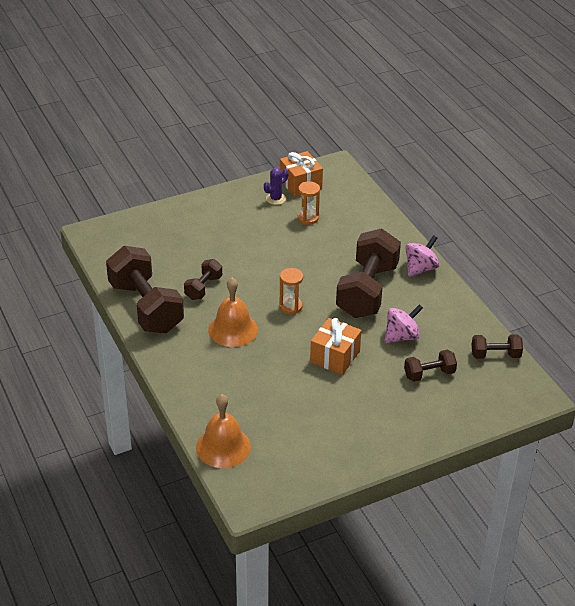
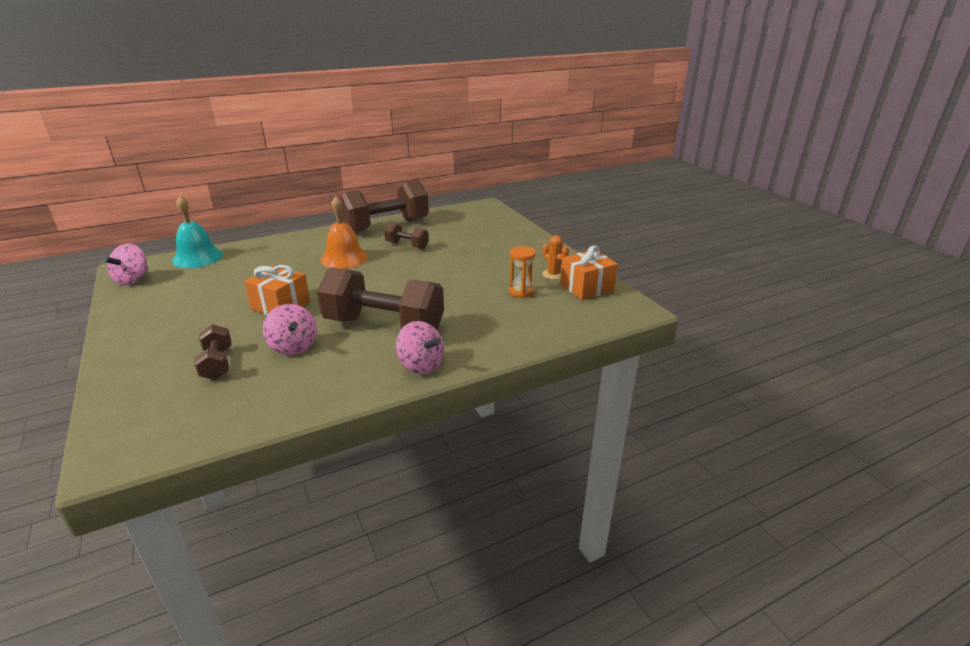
camera: 90 degrees right, 10 degrees down
orange bell [196,394,251,468] -> turquoise bell [172,196,223,268]
purple cactus [264,168,289,205] -> orange cactus [542,235,569,280]
orange hourglass [279,268,303,314] -> none
brown dumbbell [472,334,523,359] -> none
none -> pink spinning top [103,244,149,285]

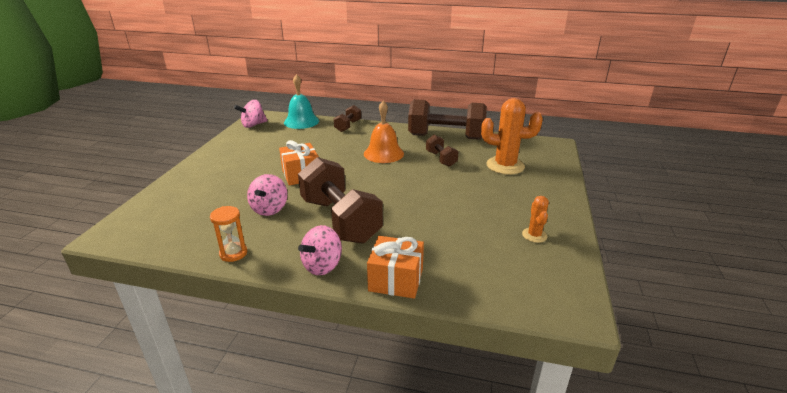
camera: 40 degrees right, 0 degrees up
brown dumbbell [194,324,232,380] -> brown dumbbell moved to [334,105,361,132]
pink spinning top [396,321,444,375] -> pink spinning top turned 45 degrees clockwise [298,225,342,275]
orange hourglass [509,246,536,298] -> orange hourglass moved to [210,206,247,262]
orange gift [560,246,618,300] -> orange gift moved to [367,236,424,299]
none -> orange cactus [481,98,543,175]

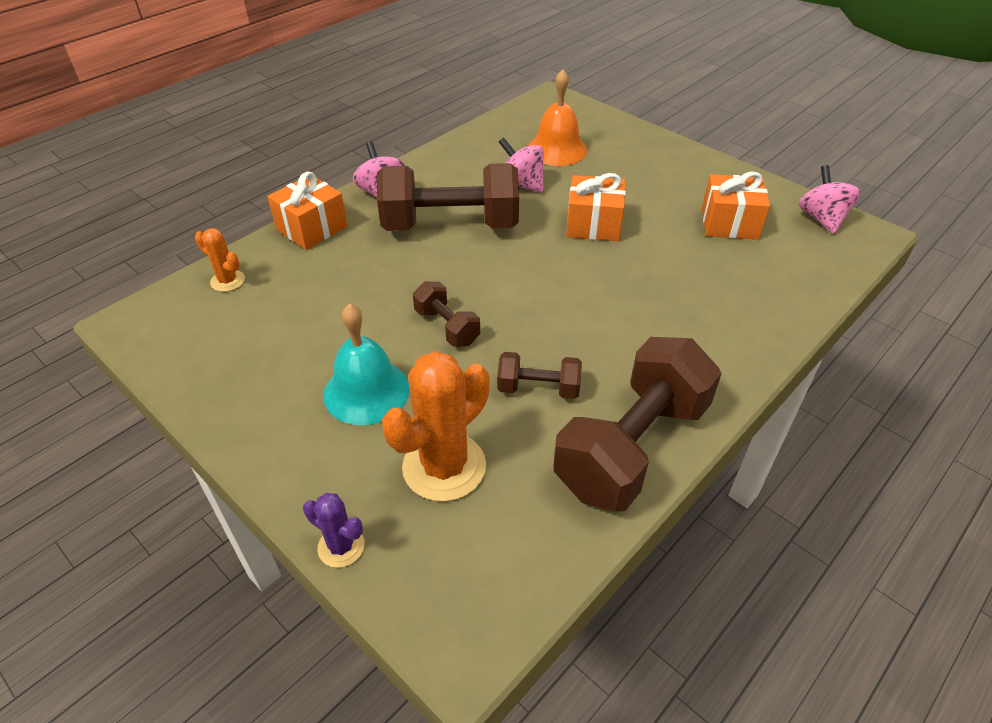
camera: 120 degrees right, 15 degrees up
orange hourglass [210,206,247,262] -> none
turquoise bell [284,74,319,129] -> turquoise bell moved to [323,303,410,425]
brown dumbbell [334,105,361,132] -> brown dumbbell moved to [413,281,480,347]
orange bell [364,101,404,163] -> orange bell moved to [529,69,587,166]
orange cactus [522,196,549,243] -> orange cactus moved to [195,228,245,292]
none -> purple cactus [303,493,365,568]
none -> orange gift [702,172,770,240]

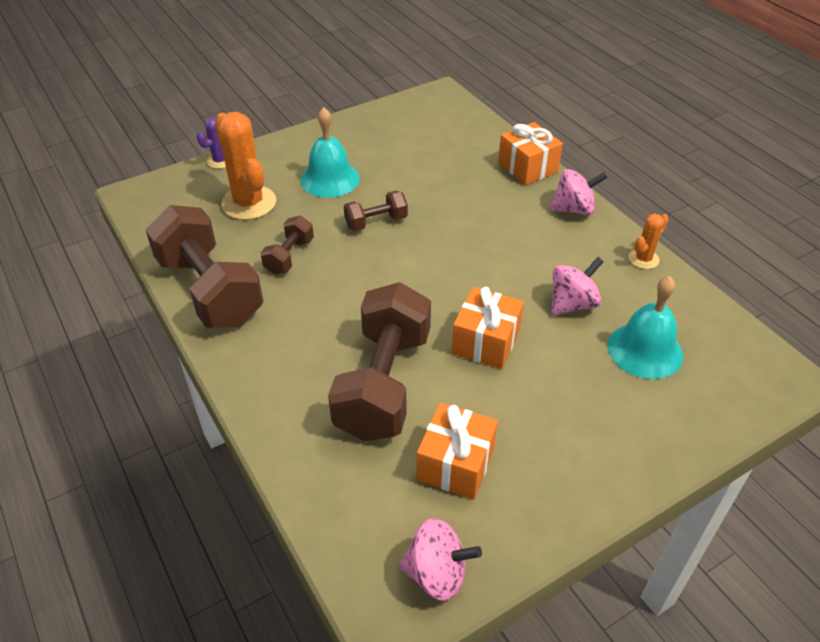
camera: 105 degrees right, 0 degrees up
orange cactus [195,228,245,292] -> orange cactus moved to [629,213,669,269]
brown dumbbell [377,163,519,231] -> brown dumbbell moved to [328,282,431,441]
orange bell [529,69,587,166] -> turquoise bell [608,276,683,379]

